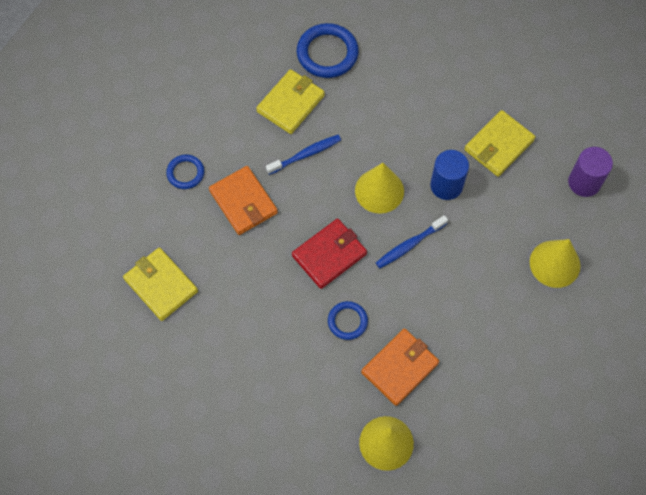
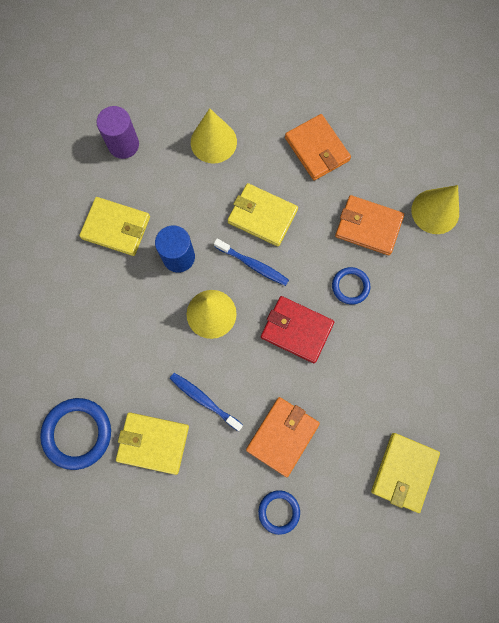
camera: 115 degrees left, 10 degrees up
none -> yellow wallet [228,183,298,247]
none -> orange wallet [285,114,351,180]

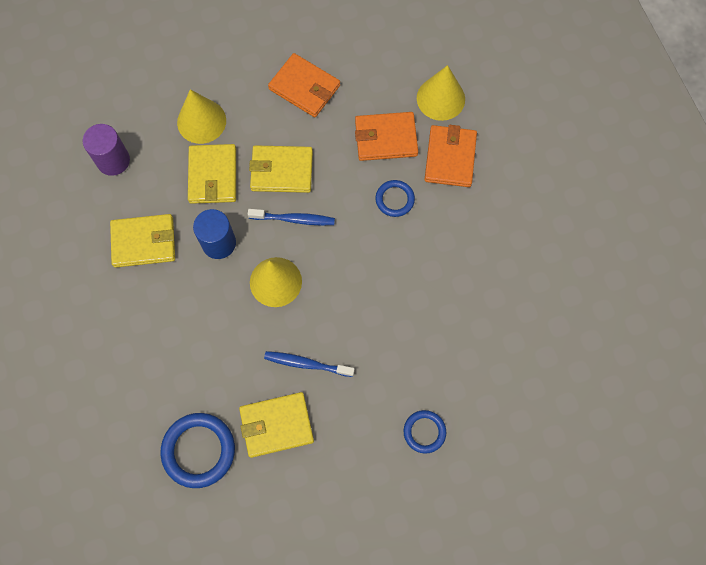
camera: 25 degrees left, 5 degrees down
orange wallet [246,397,320,477] -> orange wallet moved to [424,125,477,187]
red wallet [261,296,334,363] -> none
yellow wallet [371,433,440,513] -> yellow wallet moved to [188,144,236,204]

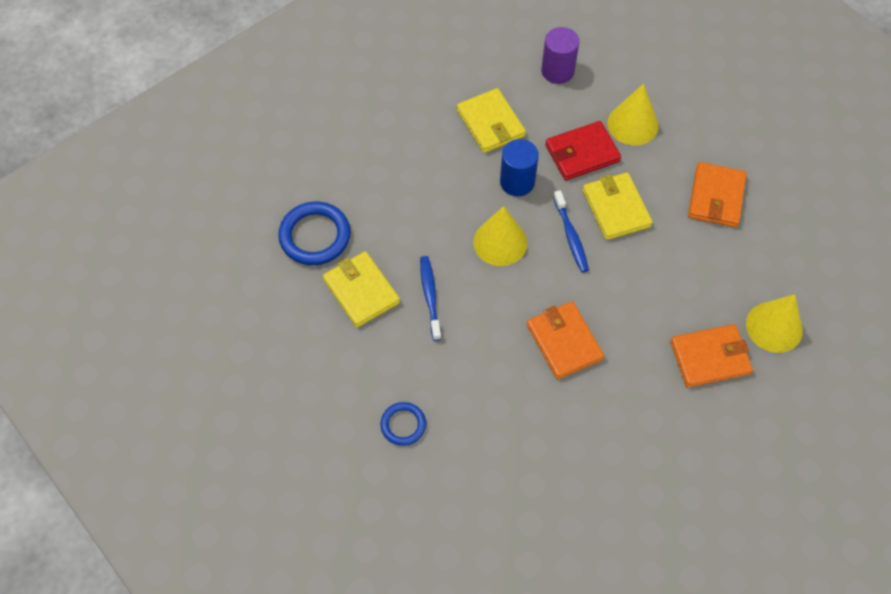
camera: 70 degrees right, 10 degrees down
yellow wallet [188,144,236,204] -> red wallet [545,121,621,180]
orange wallet [355,112,418,161] -> orange wallet moved to [527,301,604,379]
blue ring [375,180,415,217] -> none

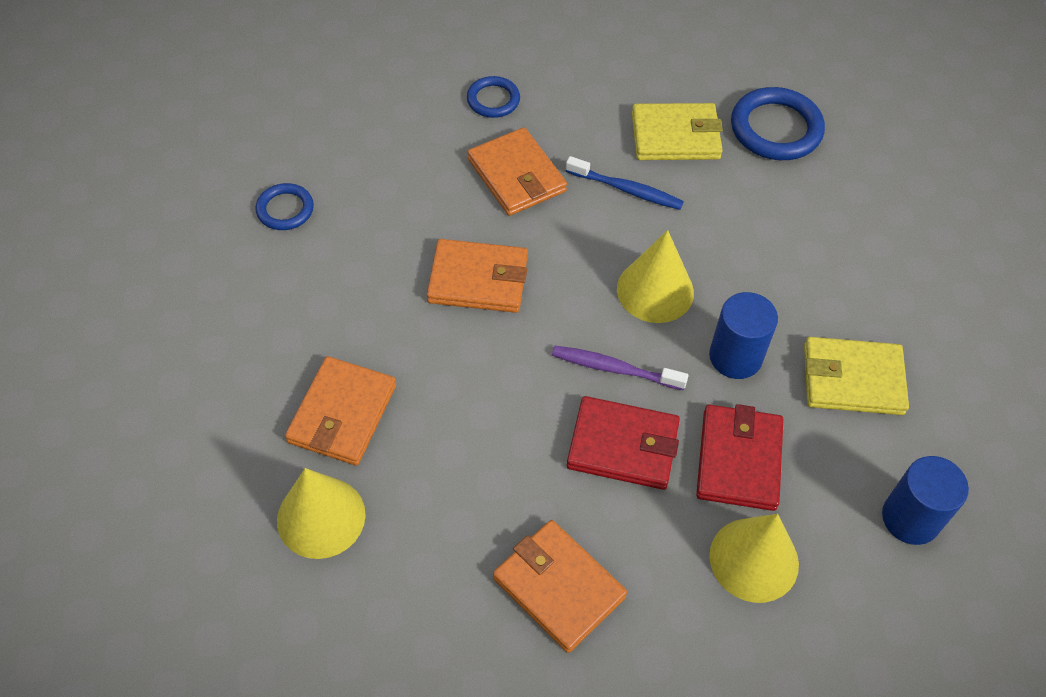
camera: 120 degrees right, 5 degrees down
purple cylinder [541,27,579,84] -> blue cylinder [882,456,969,545]
blue toothbrush [553,190,589,272] -> purple toothbrush [552,346,689,390]
yellow wallet [583,172,653,240] -> red wallet [567,396,680,490]
none -> blue ring [255,183,314,230]
none -> orange wallet [467,127,567,216]

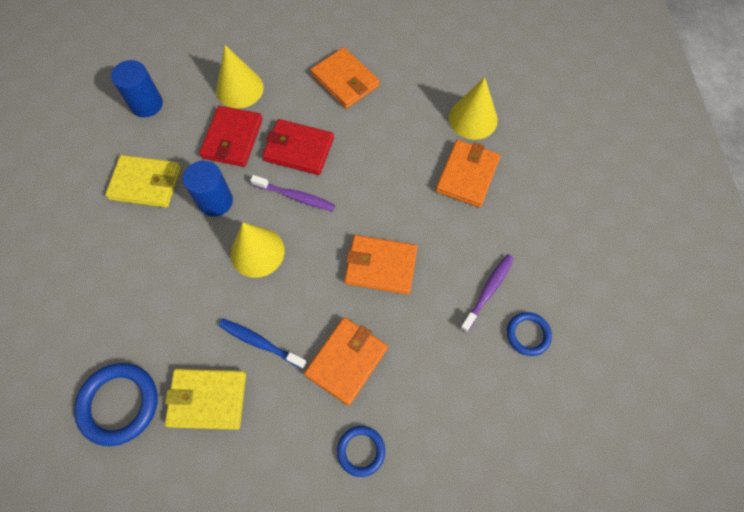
camera: 175 degrees left, 10 degrees up
orange wallet [467,127,567,216] -> orange wallet turned 60 degrees clockwise [304,317,388,406]
none -> purple toothbrush [460,254,514,333]

